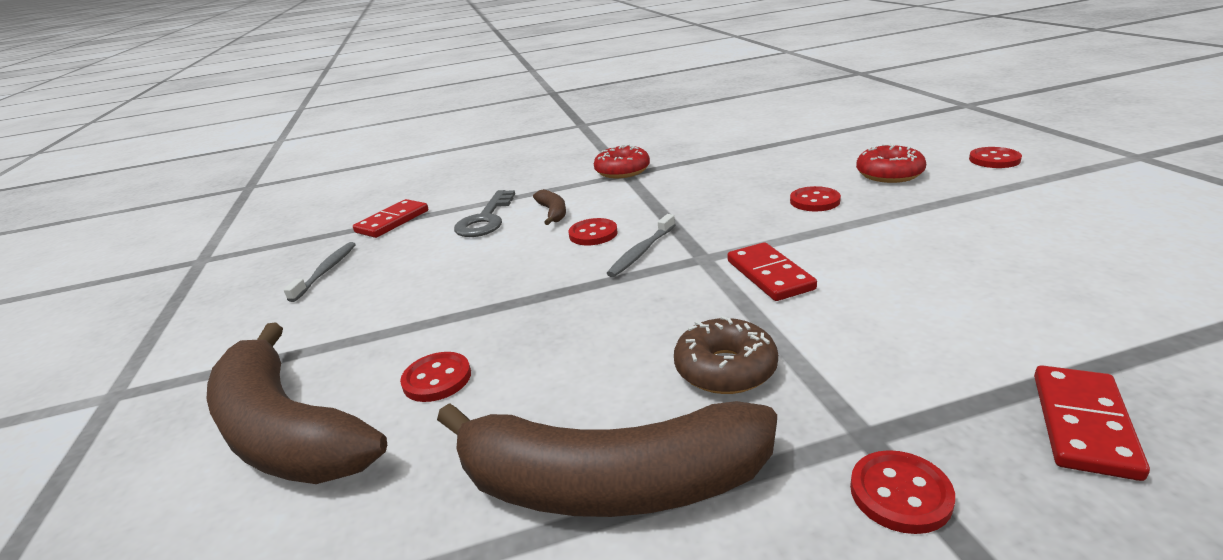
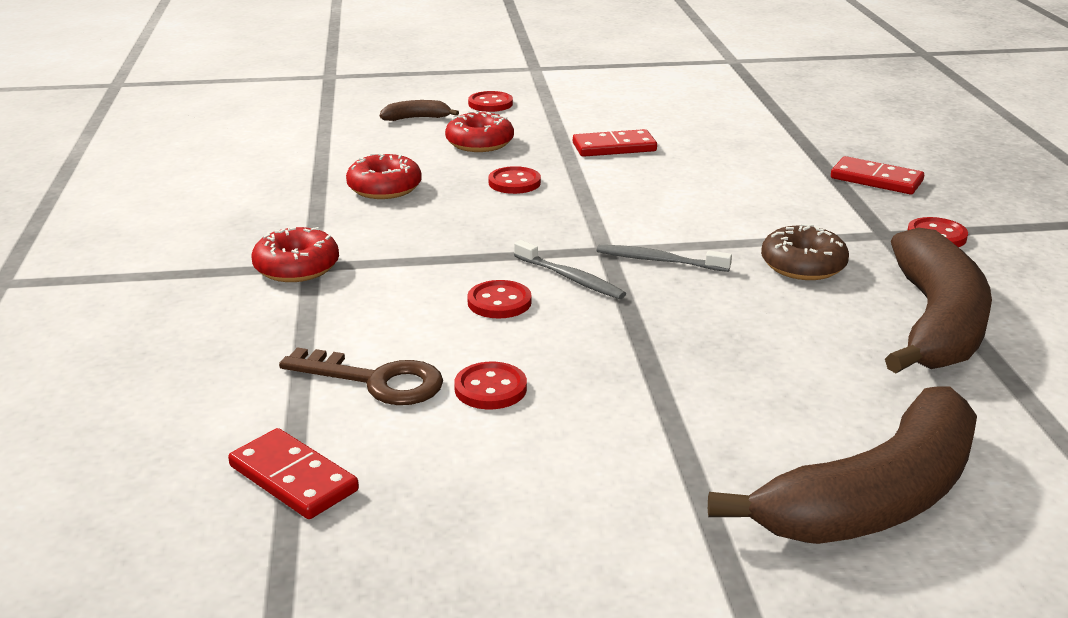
camera: 85 degrees left, 0 degrees up
grey toothbrush [284,242,356,302] -> grey toothbrush moved to [596,245,732,272]
red button [400,352,471,402] -> red button moved to [454,362,527,409]
grey key [454,190,515,237] -> brown key [279,347,443,405]
brown banana [533,189,566,225] -> brown banana moved to [380,100,459,121]
red domino [728,242,817,301] -> red domino moved to [573,129,657,157]
none -> red donut [346,152,422,199]

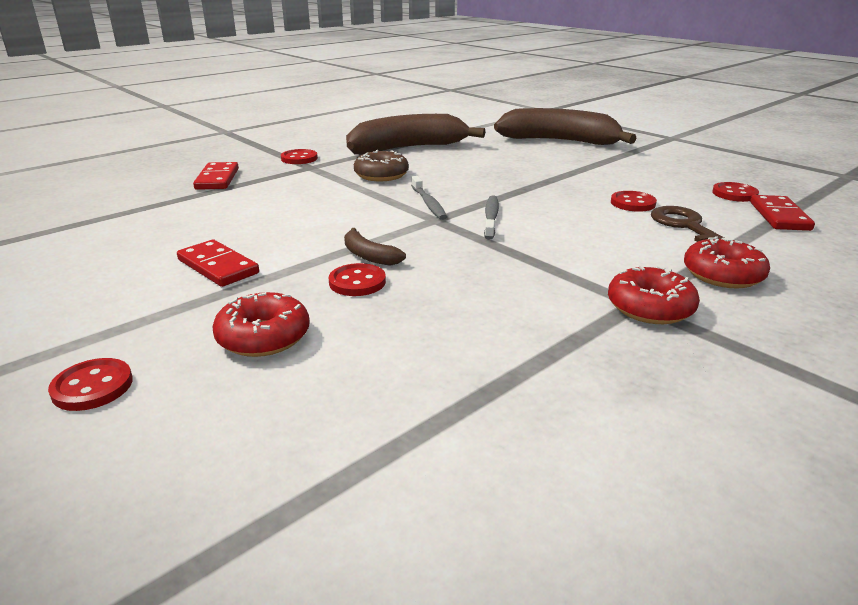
camera: 125 degrees left, 0 degrees up
red donut [346,152,422,199] -> red donut moved to [684,236,770,288]
brown banana [380,100,459,121] -> brown banana moved to [344,228,406,266]
red button [467,280,532,319] -> red button moved to [712,182,759,202]

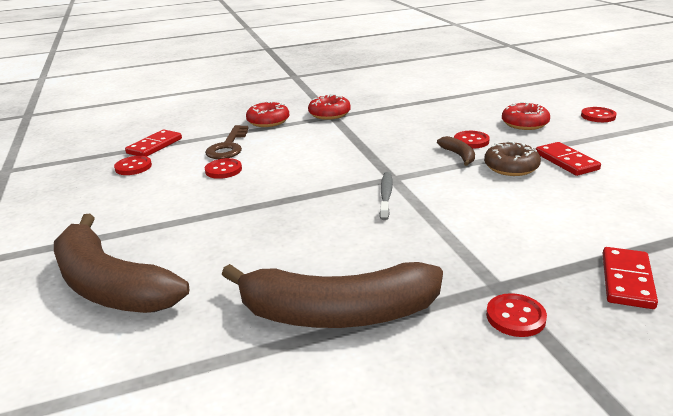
camera: 155 degrees left, 0 degrees up
brown donut [354,150,409,181] -> brown donut moved to [484,141,541,176]
grey toothbrush [484,196,499,239] -> none

